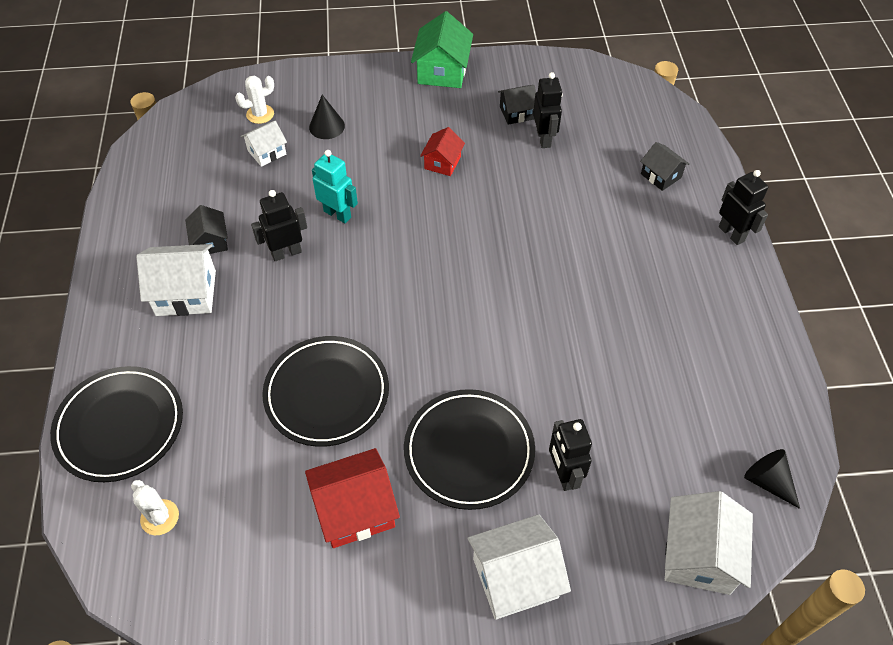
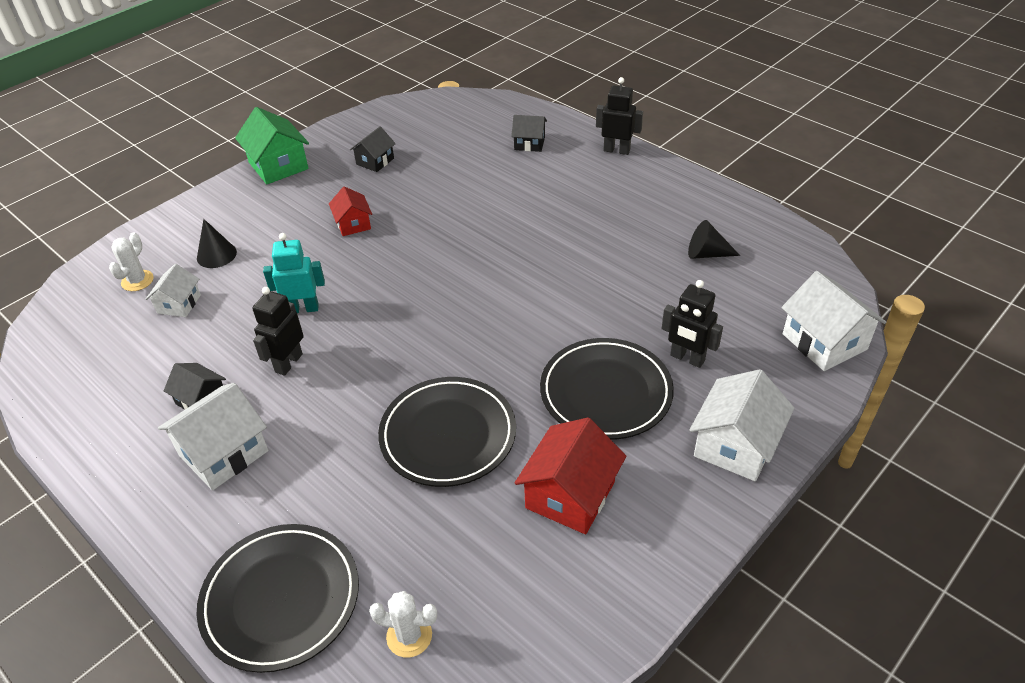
camera: 40 degrees left, 10 degrees down
black robot [533,72,563,148] -> none
black cone [744,449,800,509] -> black cone moved to [688,220,740,259]

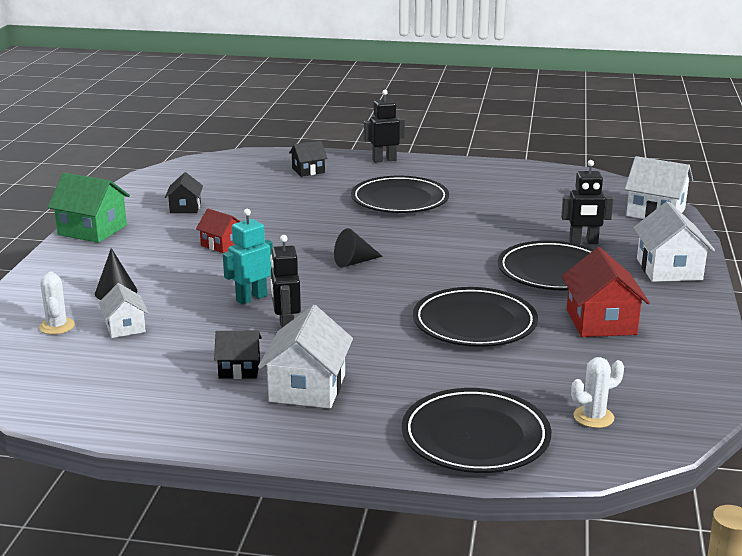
camera: 35 degrees left, 20 degrees down
black cone [688,220,740,259] -> black cone moved to [334,228,383,268]
none -> black plate [351,176,449,213]

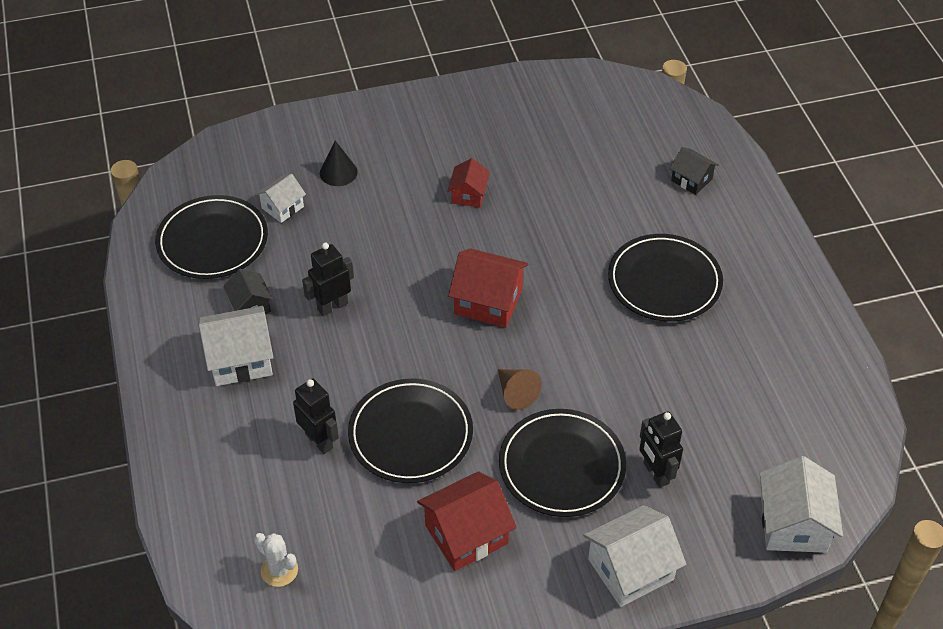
camera: 65 degrees right, 25 degrees up
white cactus [39,272,75,335] -> none
green house [47,173,130,243] -> none
black house [165,172,203,213] -> none
turquoise robot [223,209,273,304] -> none
black cone [334,228,383,268] -> red house [448,248,528,328]
black robot [364,90,405,163] -> black robot moved to [293,379,339,454]
black plate [402,388,551,473] -> black plate moved to [155,195,268,279]
none -> brown cone [498,369,542,410]

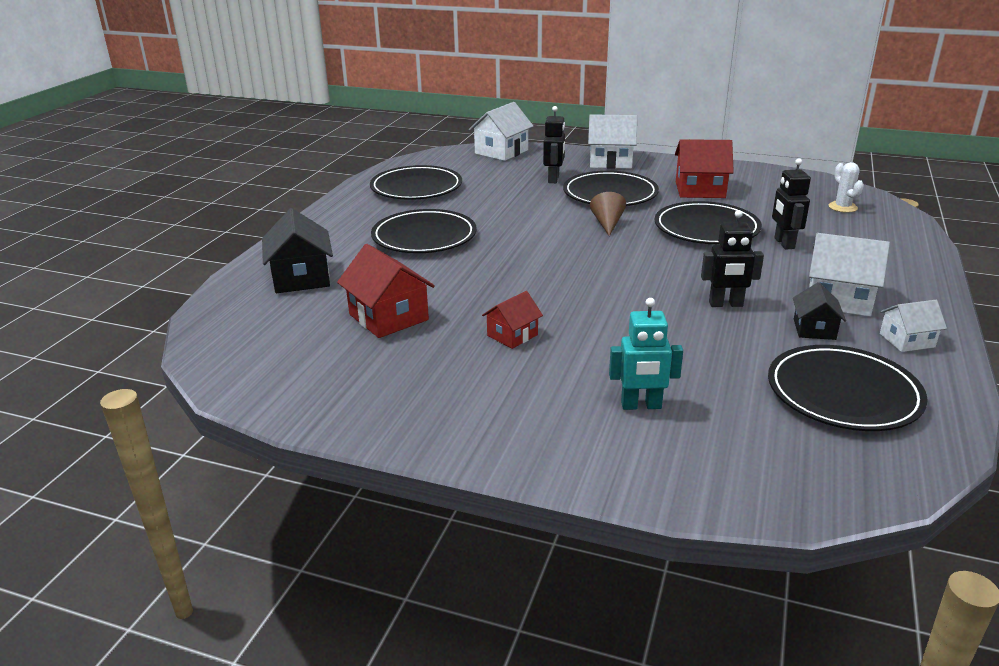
camera: 145 degrees left, 20 degrees down
white house [256,174,306,223] -> white house moved to [880,300,947,352]
black cone [320,141,358,186] -> turquoise robot [609,298,683,410]
red house [448,248,528,328] -> red house moved to [337,244,435,338]
black house [670,147,718,195] -> black house [262,208,333,293], size x1.68
none -> black plate [370,165,462,200]

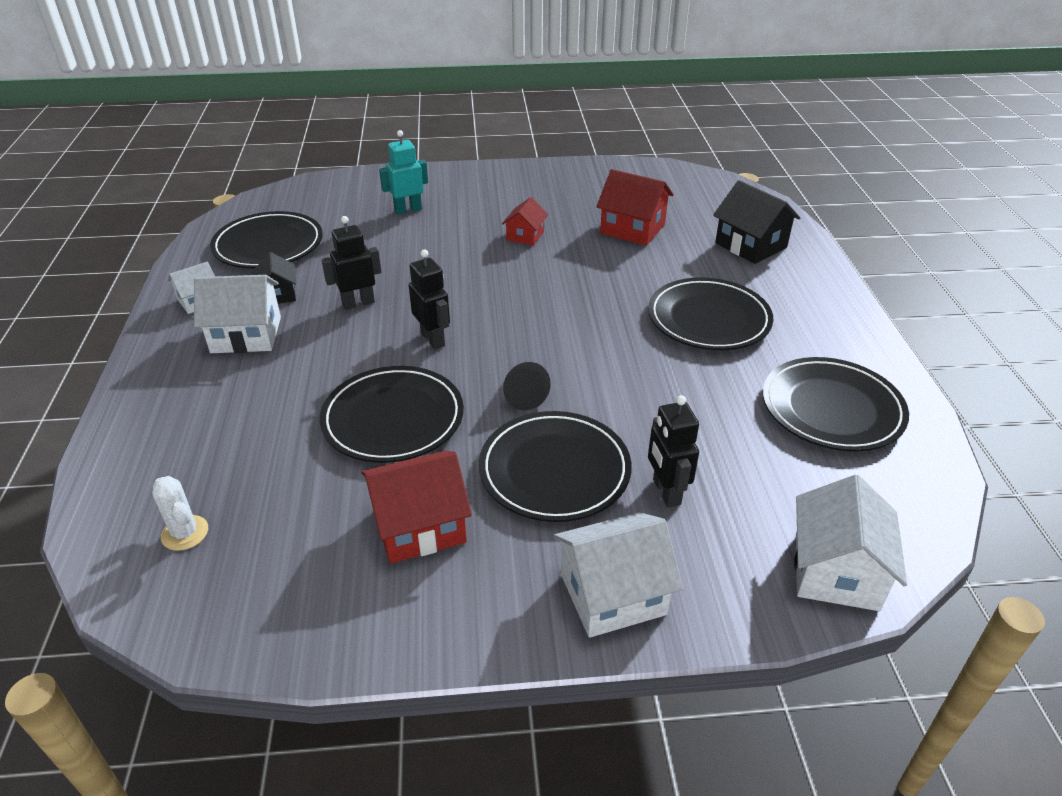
camera: 155 degrees right, 10 degrees up
brown cone [590,192,626,236] -> black cone [503,362,551,410]
black robot [772,158,811,249] -> black robot moved to [409,249,450,349]

